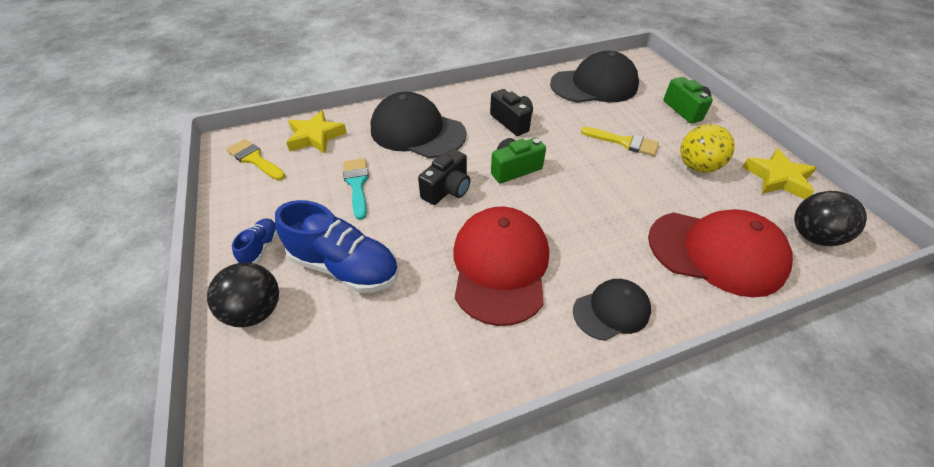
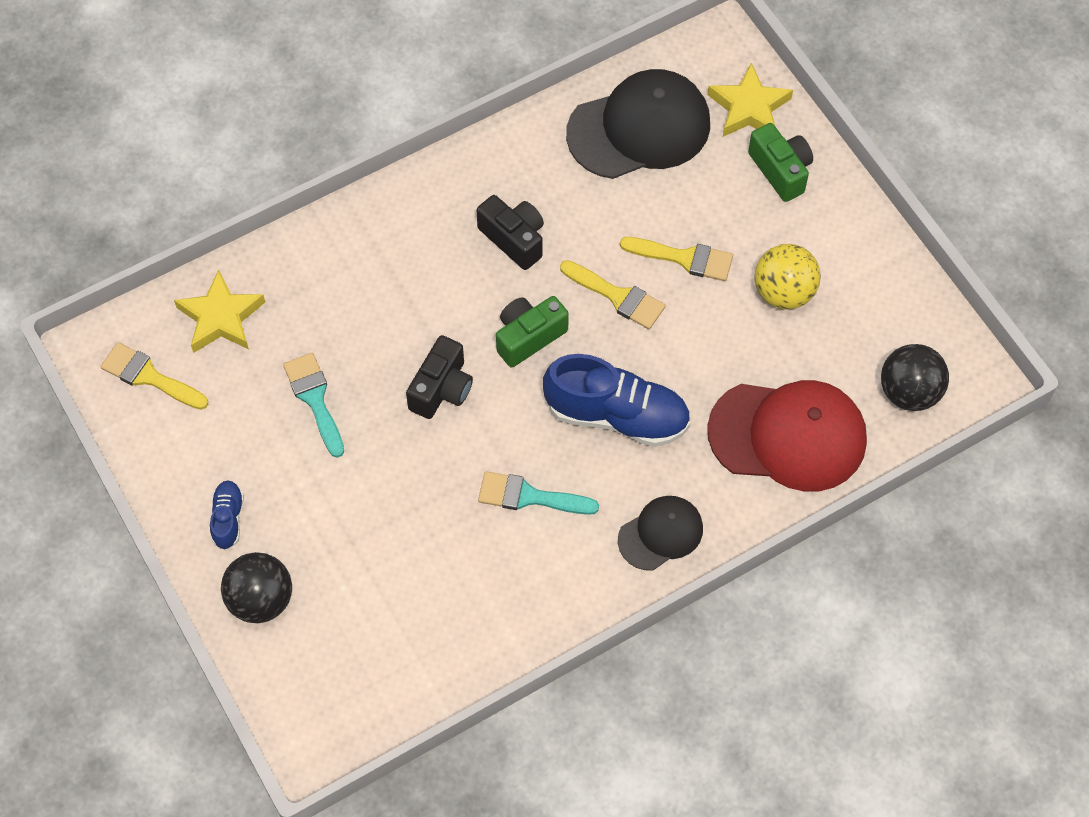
camera: 10 degrees left, 15 degrees up
blue shoe [275,200,399,293] -> blue shoe moved to [543,354,690,447]
black cap [371,92,466,158] -> none
red cap [453,207,549,326] -> turquoise brush [478,471,599,515]
yellow star [742,149,817,200] -> yellow star moved to [707,63,793,137]
none -> yellow brush [560,260,666,329]

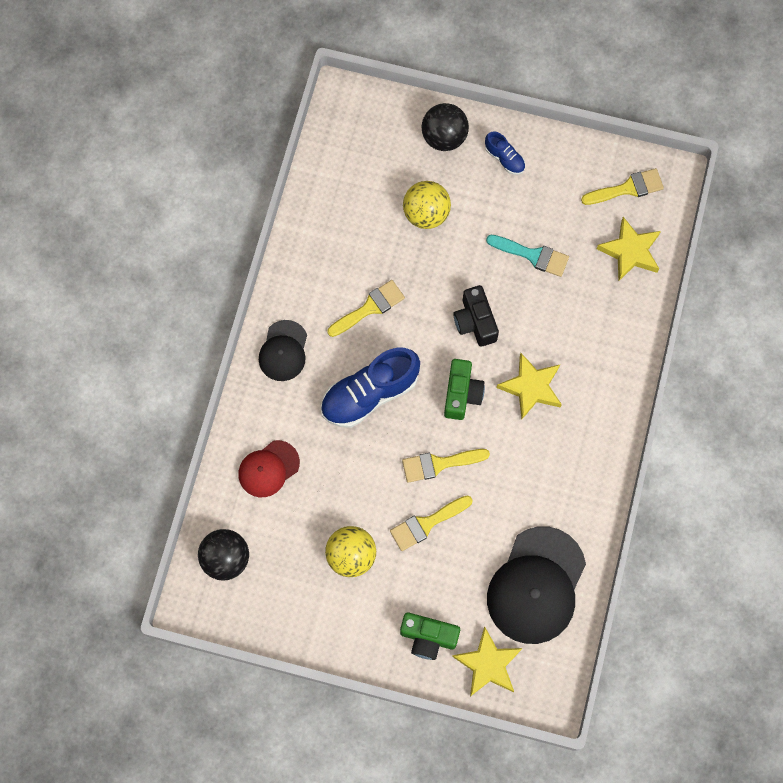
camera: 135 degrees right, 10 degrees up
black camera [477,195,544,270] -> none
turquoise brush [478,471,599,515] -> yellow brush [327,280,405,337]
red cap [707,380,867,492] -> red cap [238,440,300,497], size x0.55
none -> yellow ball [403,181,451,229]
none -> yellow star [497,353,562,420]

